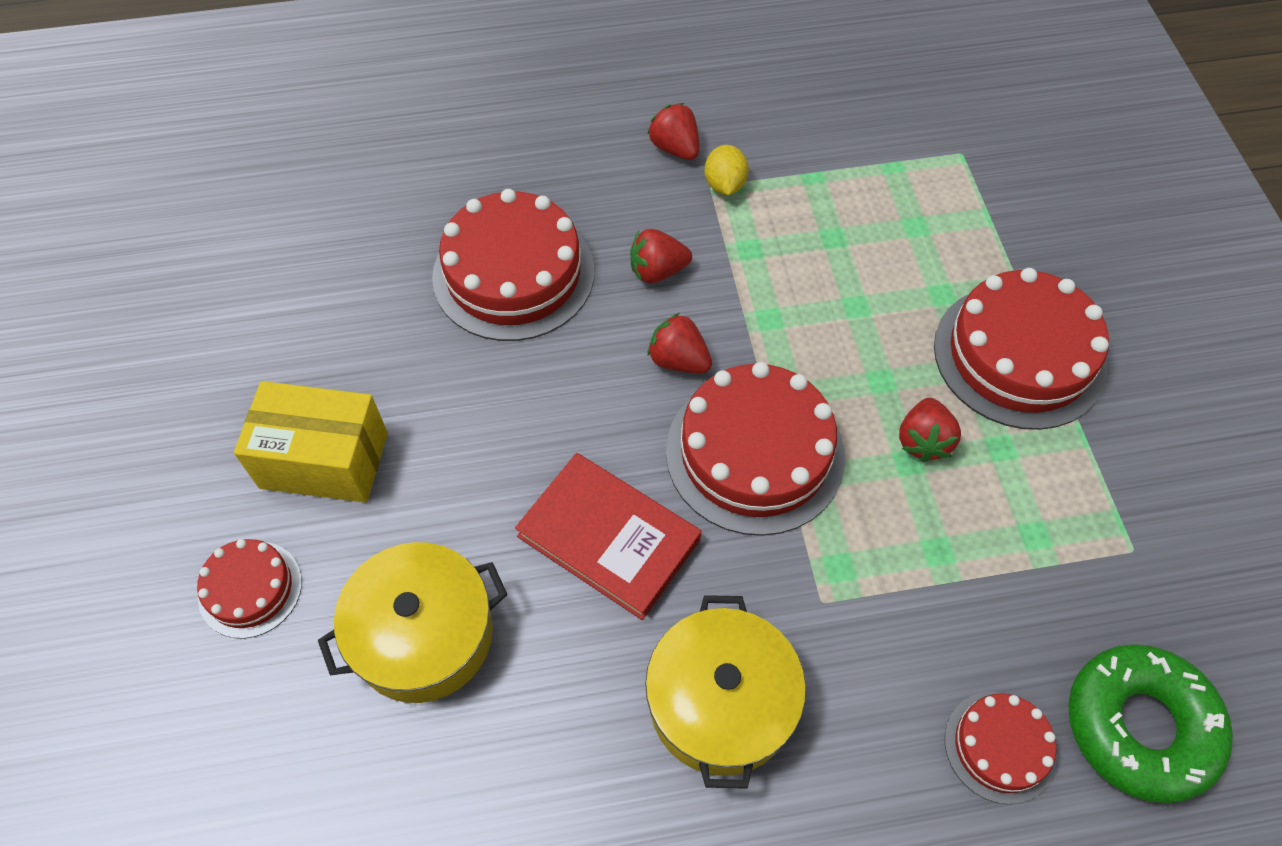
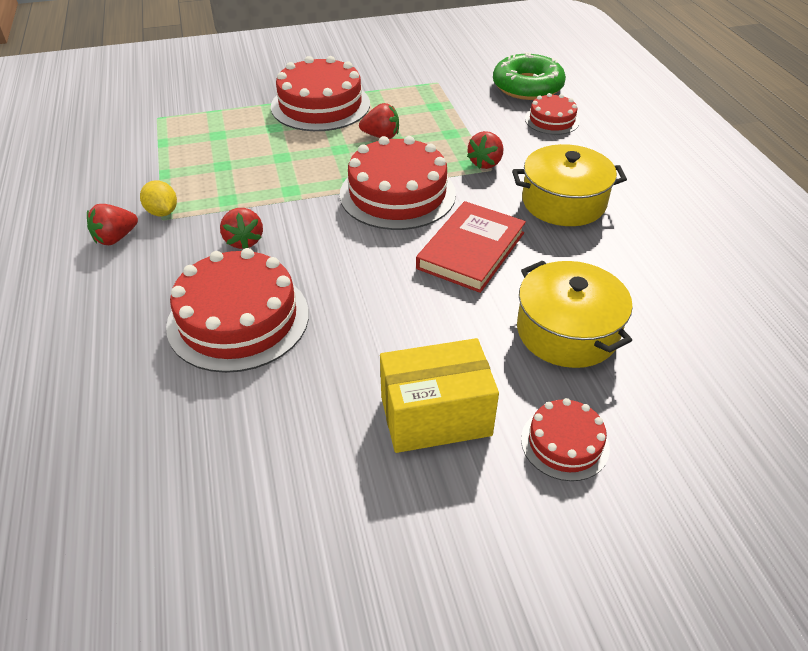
camera: 95 degrees left, 15 degrees down
yellow box [234,381,388,503] -> yellow box turned 75 degrees clockwise [380,338,499,453]
red strawberry [647,313,712,373] -> red strawberry moved to [467,131,503,169]
yellow lemon [705,145,749,195] -> yellow lemon turned 60 degrees clockwise [140,180,177,216]

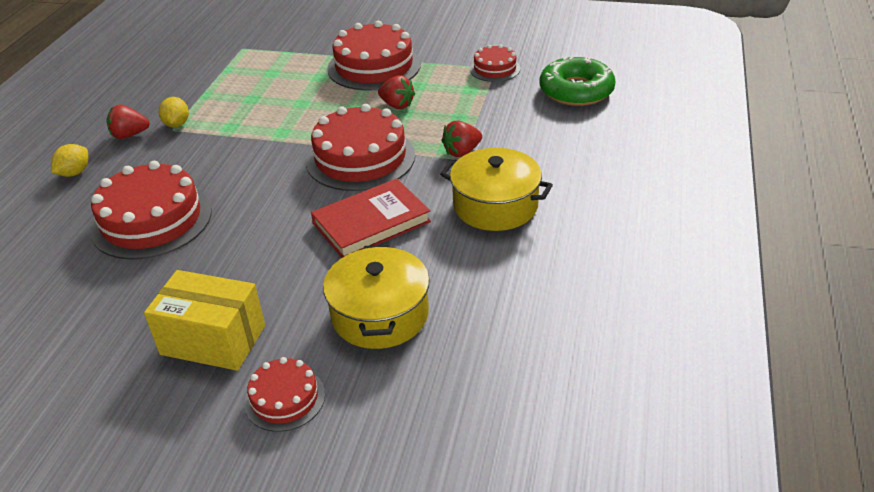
camera: 30 degrees right, 5 degrees down
red strawberry [220,208,263,249] -> none
red cake [525,93,580,135] -> red cake moved to [470,44,520,82]
none -> yellow lemon [51,144,89,177]

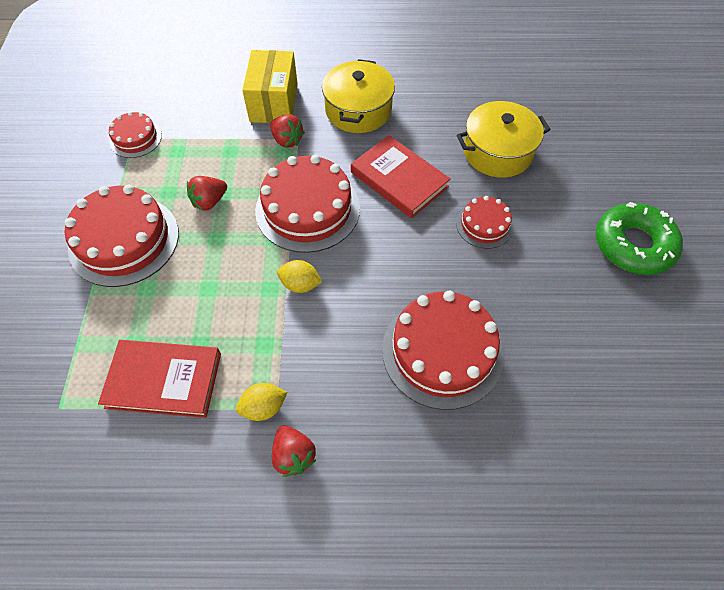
camera: 105 degrees left, 20 degrees up
yellow lemon [51,144,89,177] -> yellow lemon moved to [277,260,322,293]
yellow box [144,270,265,371] -> yellow box moved to [242,50,298,123]
red cake [244,357,325,432] -> red cake moved to [456,196,513,249]
red strawberry [378,75,415,109] -> red strawberry turned 150 degrees counterclockwise [187,176,227,211]
green donut [540,56,616,106] -> green donut moved to [596,202,683,275]
none -> red book [98,340,221,418]

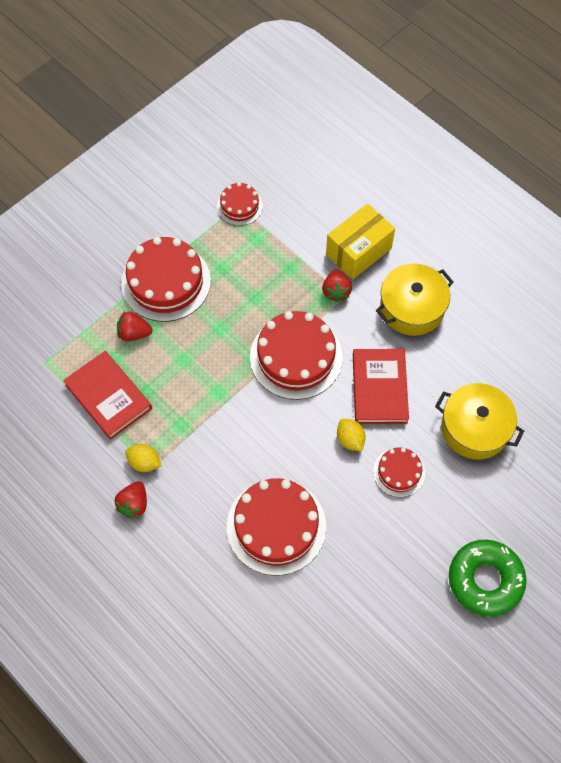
camera: 45 degrees right, 5 degrees up
red strawberry [187,176,227,211] -> red strawberry moved to [117,311,153,341]
yellow lemon [277,260,322,293] -> yellow lemon moved to [337,419,366,452]

